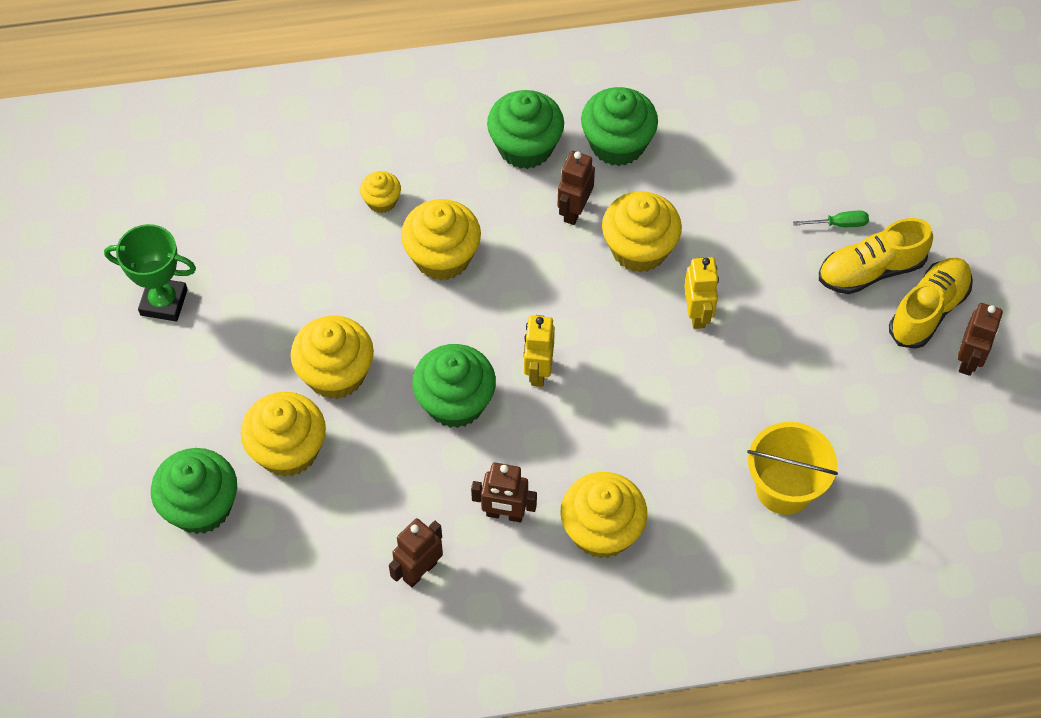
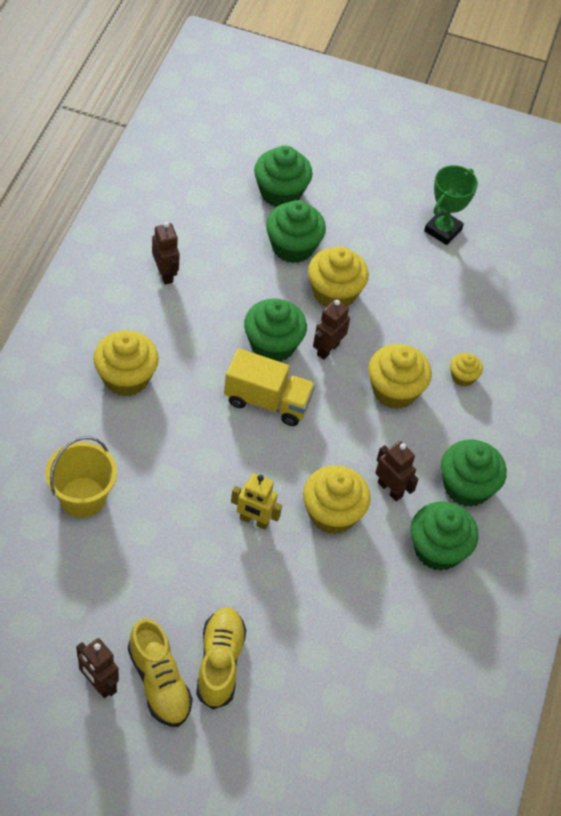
camera: 110 degrees right, 5 degrees down
yellow cupcake [241,392,326,477] -> green cupcake [266,200,326,263]
brown robot [471,463,537,523] -> brown robot moved to [313,299,350,360]
yellow robot [524,315,555,387] -> yellow truck [224,348,315,426]
green screwdriver [793,211,869,227] -> none

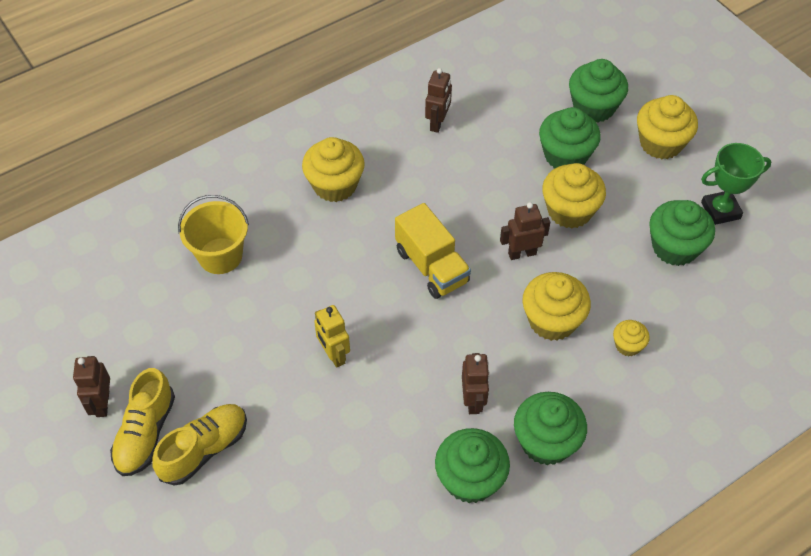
camera: 45 degrees right, 0 degrees up
green cupcake [244,299,307,362] -> green cupcake moved to [649,200,715,266]
yellow cupcake [303,465,371,534] -> yellow cupcake moved to [637,95,698,159]

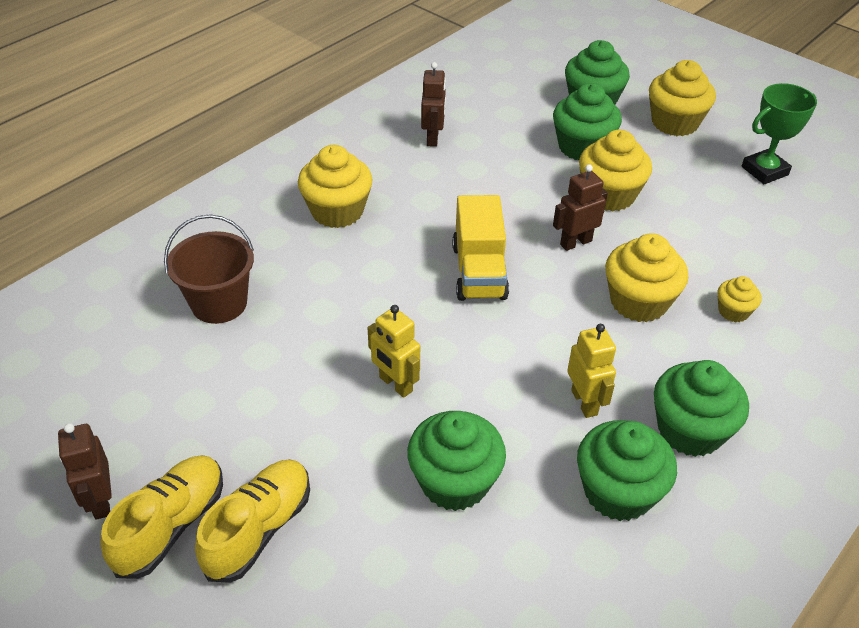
camera: 15 degrees left, 10 degrees down
yellow shoe [110,368,175,476] -> yellow shoe turned 150 degrees counterclockwise [101,455,223,579]
yellow bucket [178,195,249,274] -> brown bucket [164,214,254,324]
yellow truck [395,203,471,299] -> yellow truck turned 45 degrees clockwise [452,195,509,301]
brown robot [462,353,490,414] -> yellow robot [567,324,616,418]
green cupcake [649,200,715,266] -> green cupcake moved to [407,411,506,511]

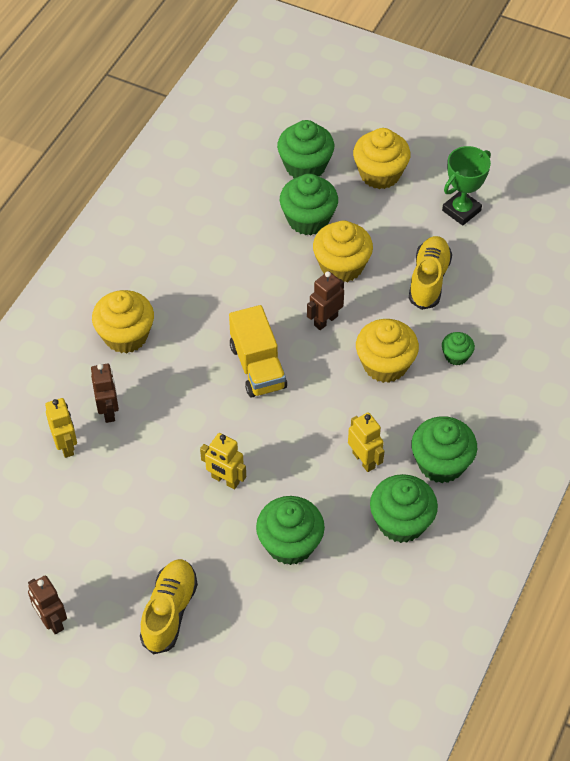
camera: 15 degrees left, 10 degrees up
yellow shoe [101,455,223,579] -> yellow shoe moved to [409,236,452,310]
brown bucket [164,214,254,324] -> yellow robot [45,398,77,458]
brown robot [421,62,446,147] -> brown robot moved to [91,364,119,423]
yellow cupcake [717,276,762,322] -> green cupcake [442,332,475,366]

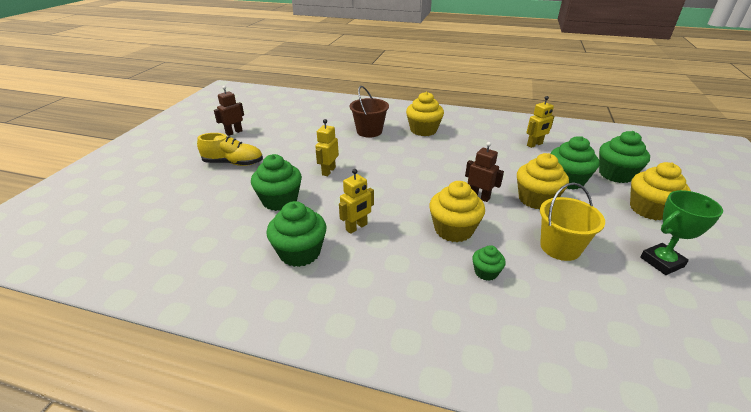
camera: 80 degrees right, 20 degrees down
yellow robot [45,398,77,458] -> yellow robot moved to [526,96,555,148]
brown robot [91,364,119,423] -> brown bucket [350,86,389,137]
yellow truck [229,305,287,398] -> none
yellow shoe [409,236,452,310] -> yellow bucket [540,183,605,261]
green cupcake [411,416,477,483] -> none
green trophy [442,146,491,226] -> green trophy turned 60 degrees counterclockwise [640,190,723,275]

